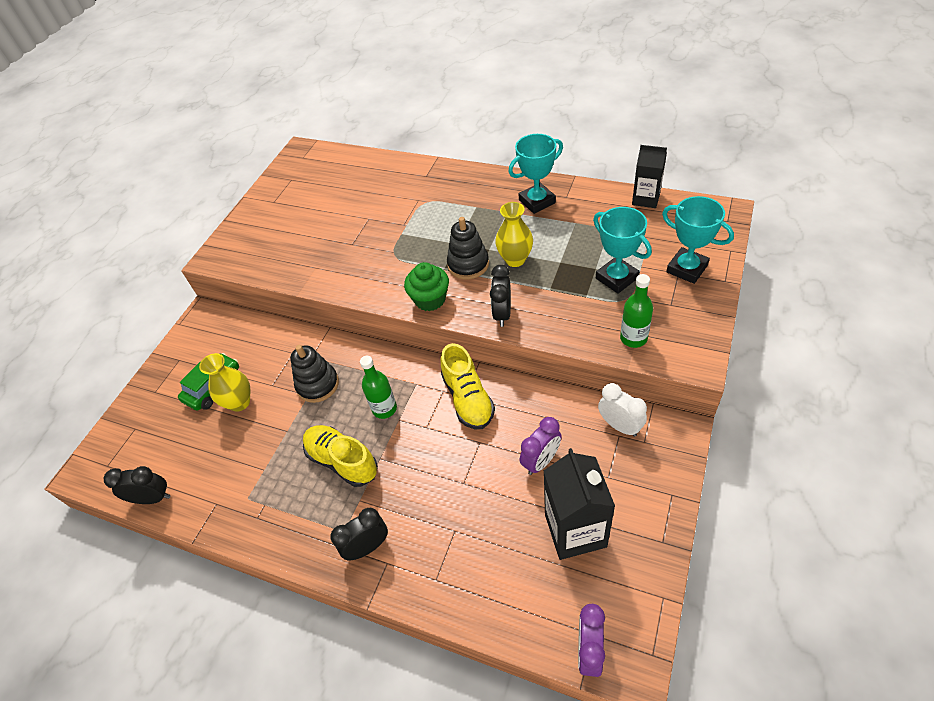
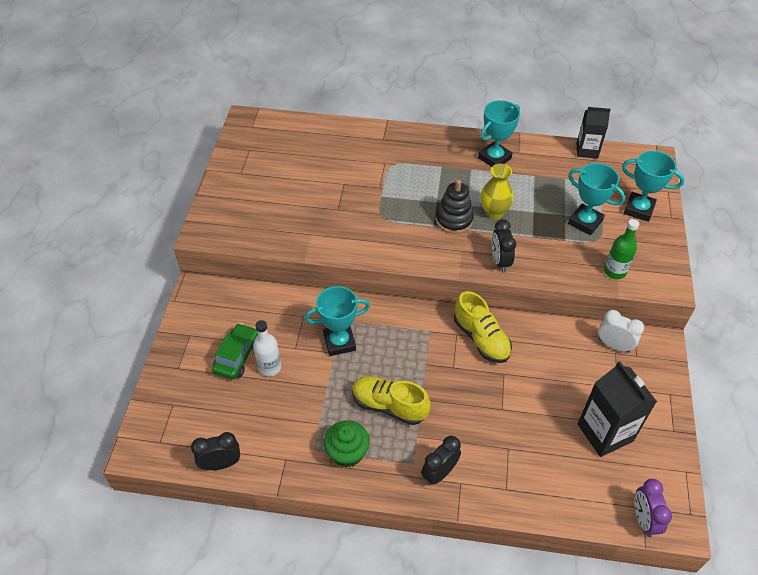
camera: 20 degrees left, 0 degrees up
yellow vase [199,353,250,412] -> white bottle [253,320,281,376]
black stacking toy [290,345,339,403] -> turquoise trophy [305,286,370,356]
green bottle [360,356,397,419] -> none
green cupcake [404,262,449,311] -> green cupcake moved to [324,420,370,467]
purple clock [520,417,562,475] -> none

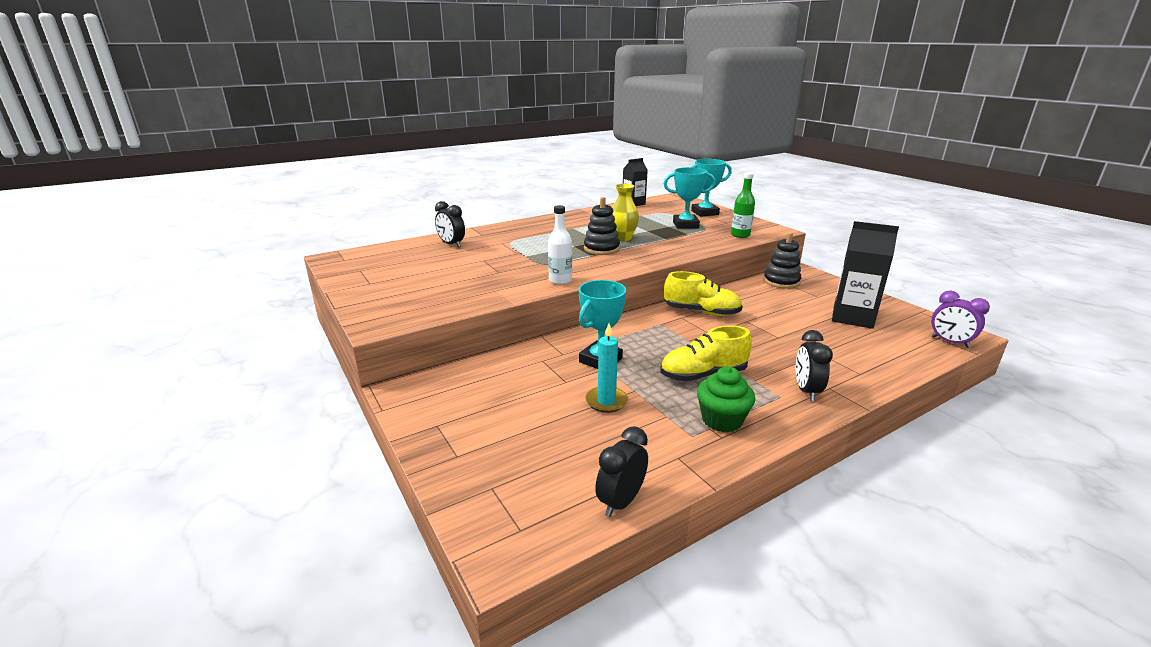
camera: 40 degrees left, 25 degrees down
green car [212,323,258,379] -> none
white bottle [253,320,281,376] -> white bottle moved to [548,205,572,285]
turquoise trophy [478,100,520,167] -> none
black clock [492,219,516,273] -> black clock moved to [435,201,465,248]
white clock [598,310,644,353] -> black stacking toy [763,232,801,289]
none -> turquoise candle [585,324,628,413]

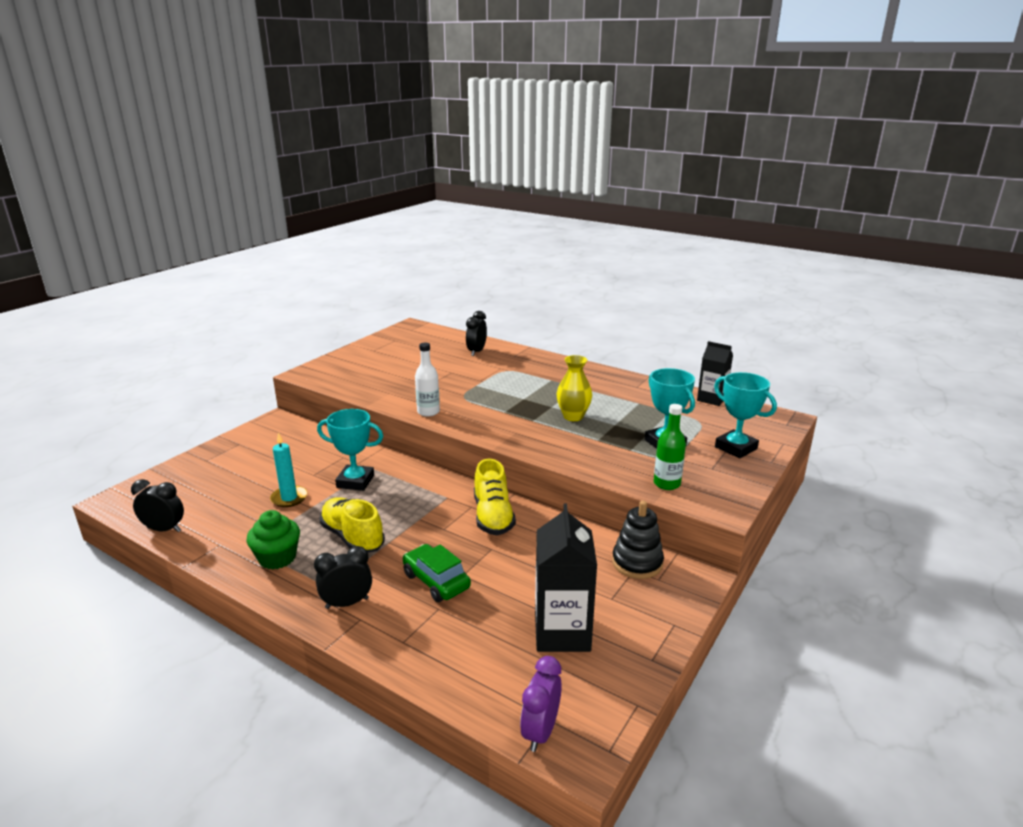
camera: 65 degrees right, 0 degrees up
black stacking toy [584,197,620,255] -> none
none -> green car [403,544,471,602]

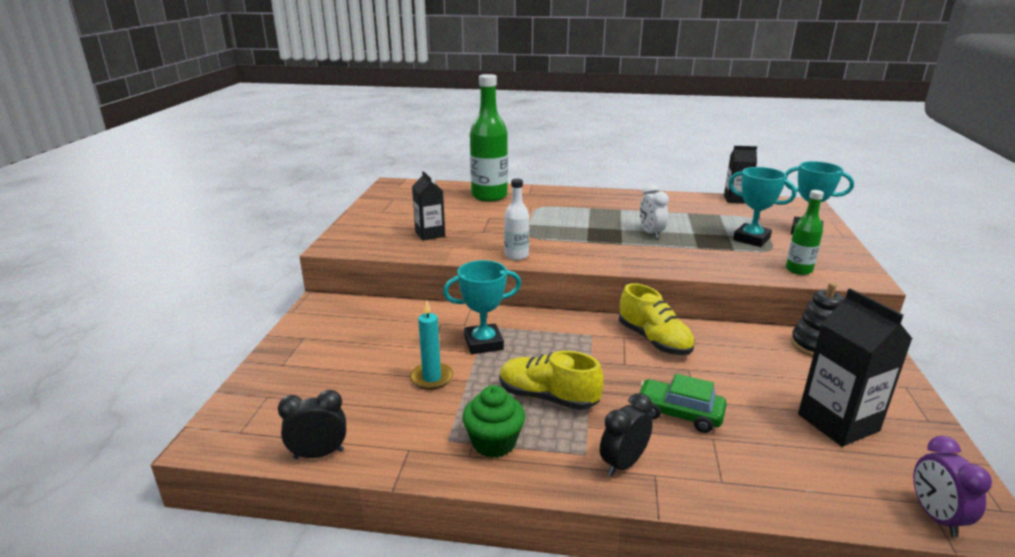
camera: 25 degrees left, 0 degrees up
black clock [466,311,487,356] -> green bottle [470,74,508,202]
yellow vase [557,355,592,421] -> white clock [640,184,669,239]
none -> black carton [412,171,445,241]

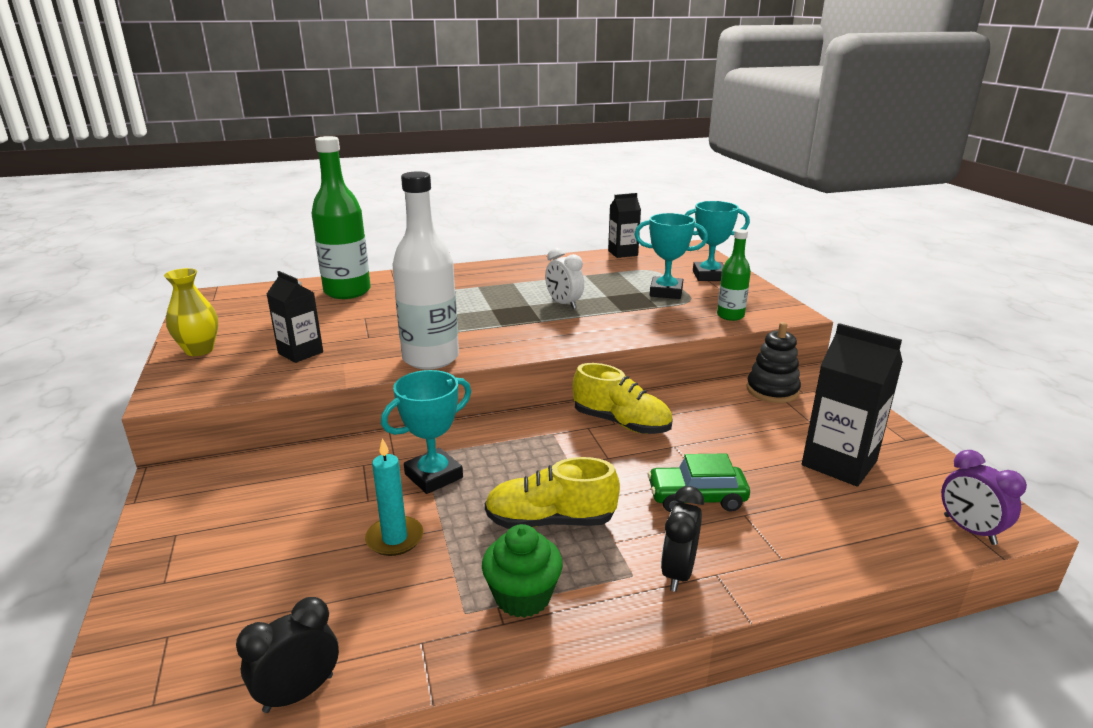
camera: 25 degrees left, 0 degrees up
white bottle [504,179,529,260] -> white bottle [392,171,459,369], size x1.84
none -> yellow vase [164,268,218,356]

